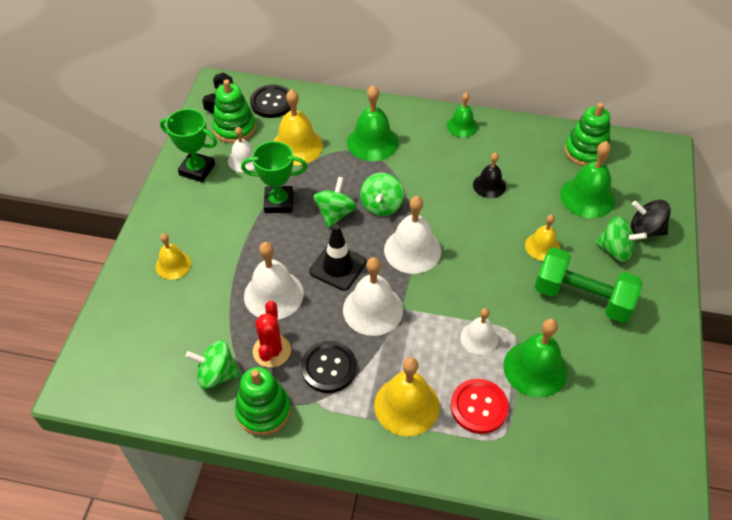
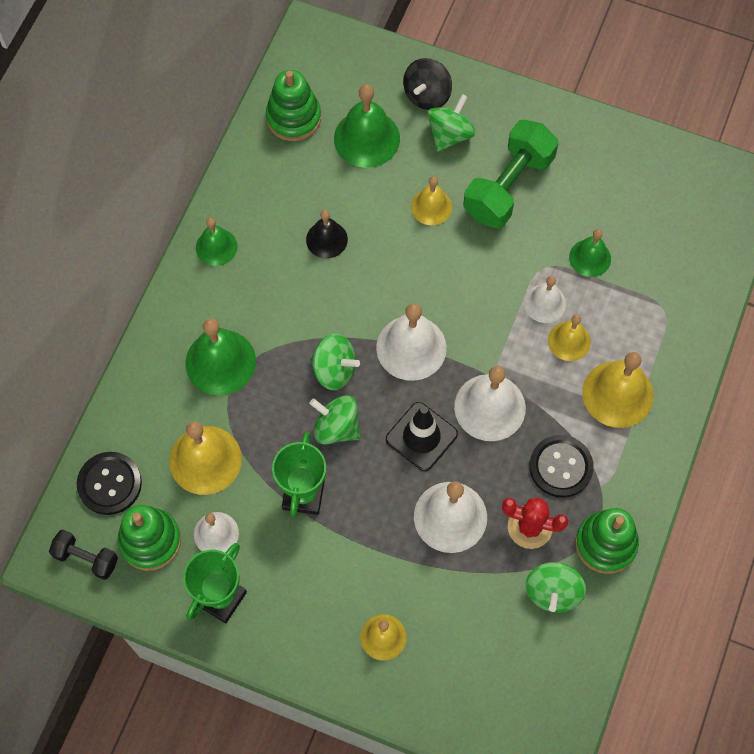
camera: 80 degrees left, 15 degrees up
red button [451,379,509,434] -> none
green bell [504,319,568,398] -> green bell [569,229,611,277], size x0.61
none -> yellow bell [548,314,591,361]

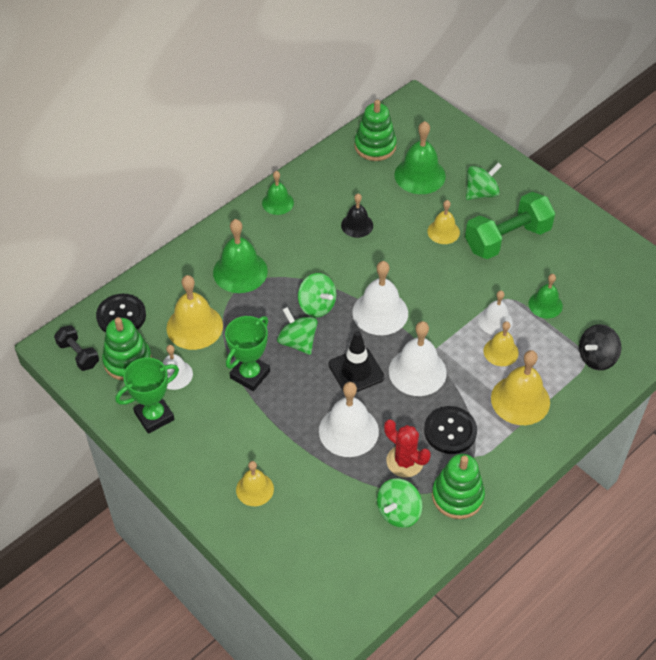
camera: 25 degrees right, 15 degrees down
black spinning top [403,58,452,110] -> black spinning top moved to [579,324,621,370]

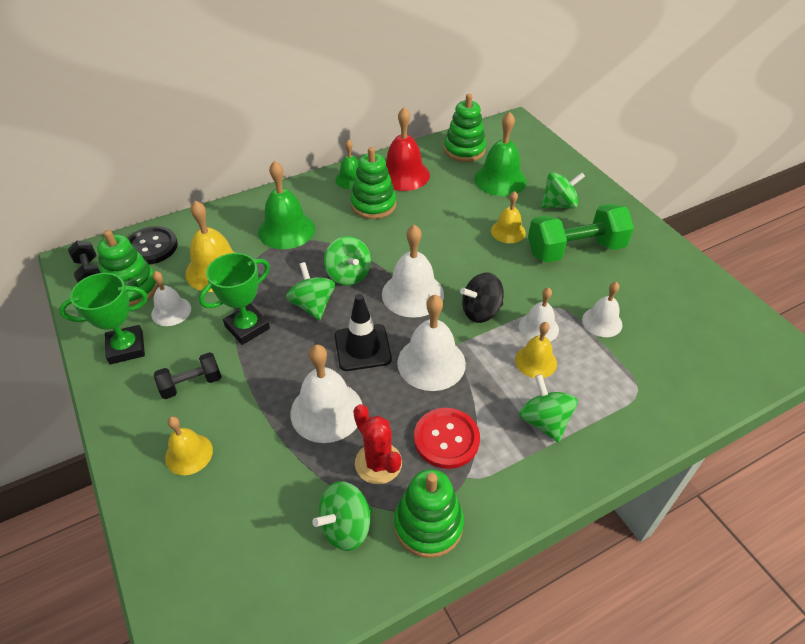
camera: 15 degrees right, 5 degrees down
black bell [341,193,373,238] -> none
black button [424,406,477,454] -> red button [414,408,480,469]
yellow bell [491,350,550,425] -> green spinning top [519,374,578,443]
green bell [529,274,563,318] -> white bell [582,282,622,337]
black spinning top [579,324,621,370] -> black spinning top moved to [460,273,504,323]
none -> black dumbbell [154,352,222,399]
none -> green stacking toy [350,147,396,219]
none -> red bell [386,107,430,191]

